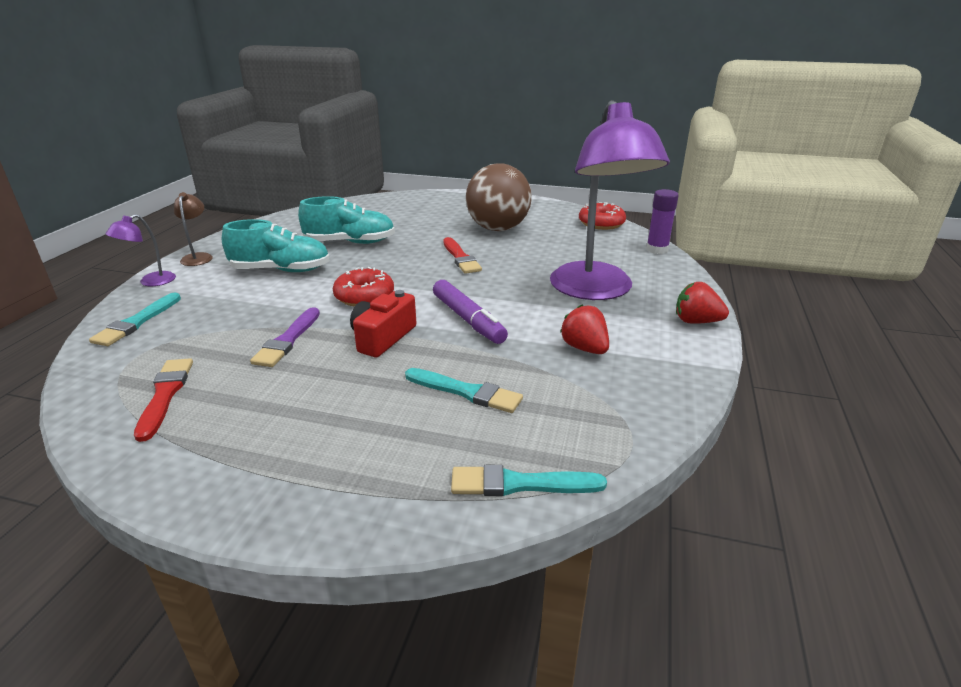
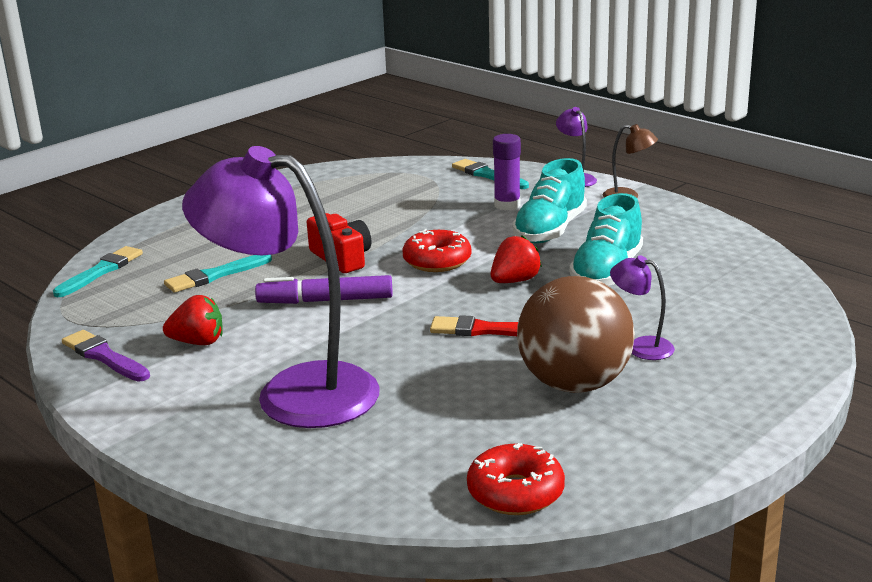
camera: 120 degrees right, 5 degrees down
red brush [134,358,193,442] -> none
purple brush [250,307,320,367] -> purple brush moved to [62,330,150,382]
purple glue stick [646,189,679,254] -> purple glue stick moved to [493,134,521,210]
red strawberry [676,282,729,324] -> red strawberry moved to [491,235,542,283]
none -> purple lamp [610,255,675,360]

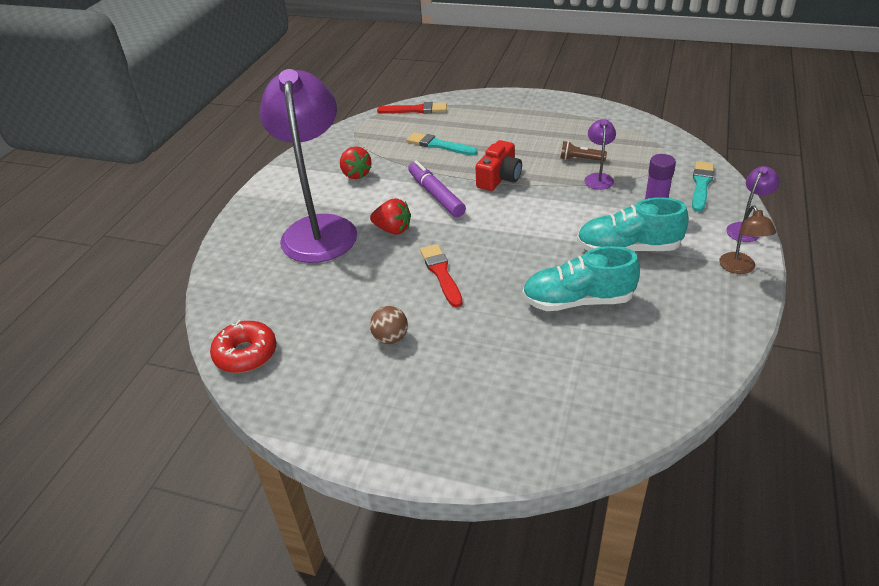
camera: 65 degrees right, 15 degrees up
turquoise brush [53,246,143,297] -> red brush [377,102,447,114]
purple brush [62,330,150,382] -> none
red donut [402,229,471,272] -> none
red strawberry [491,235,542,283] -> red strawberry moved to [370,198,411,235]
brown ball [517,276,635,393] -> brown ball [370,306,408,344], size x0.43
purple lamp [610,255,675,360] -> purple lamp moved to [585,119,616,190]
none -> brown flashlight [560,141,607,161]

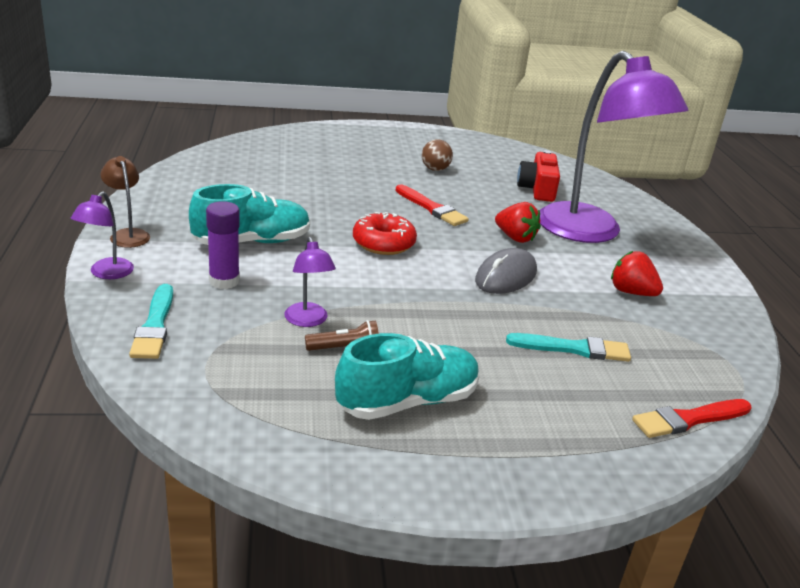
camera: 150 degrees right, 10 degrees down
red donut [210,320,276,373] -> red donut moved to [353,212,417,255]
red strawberry [370,198,411,235] -> red strawberry turned 135 degrees counterclockwise [495,202,541,243]
purple marker [408,160,466,217] -> grey mouse [475,248,537,294]
red camera [476,140,522,191] -> red camera moved to [517,150,560,202]
turquoise shoe [522,246,640,311] -> turquoise shoe moved to [335,333,480,420]

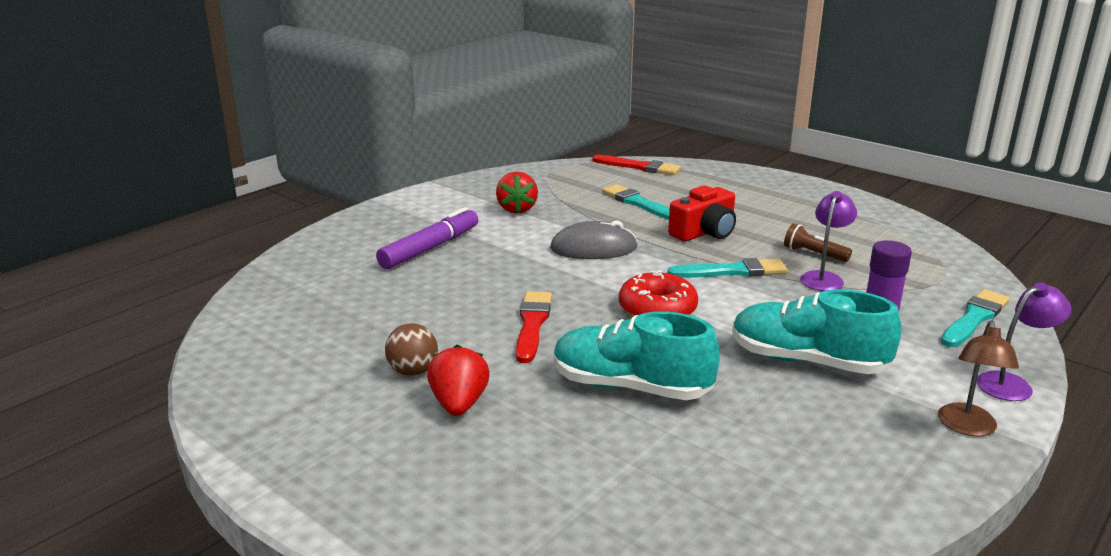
camera: 130 degrees left, 5 degrees down
turquoise shoe [335,333,480,420] -> turquoise shoe moved to [554,311,720,400]
red strawberry [495,202,541,243] -> red strawberry moved to [427,345,490,416]
red camera [517,150,560,202] -> red camera moved to [668,186,736,241]
purple lamp [540,50,688,243] -> purple marker [376,207,478,269]
none -> turquoise brush [668,258,787,278]

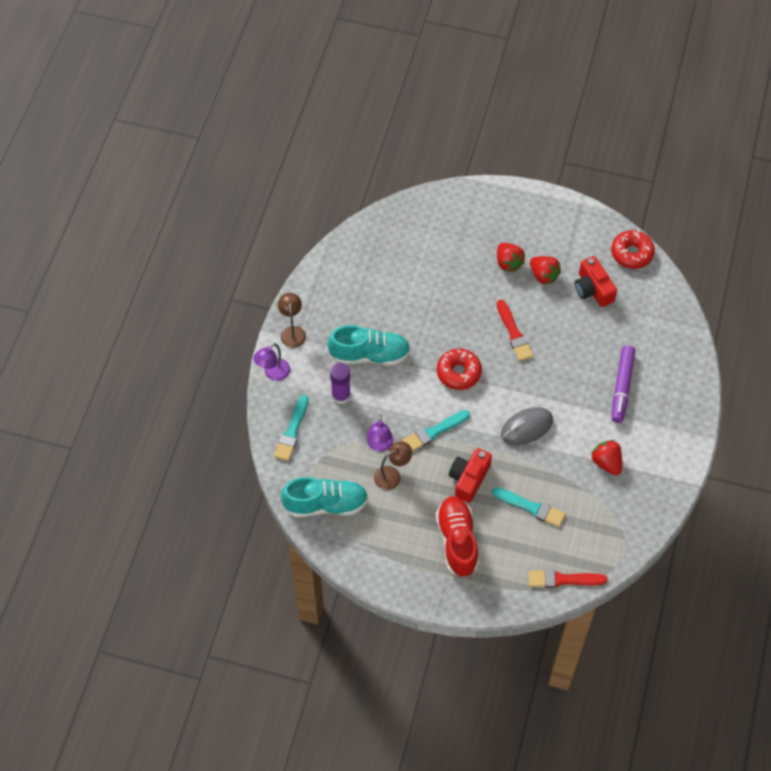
camera: 155 degrees right, 35 degrees up
brown ball [385,323,438,376] -> red strawberry [530,256,561,285]
turquoise shoe [554,311,720,400] -> turquoise shoe moved to [281,477,368,517]
brown flashlight [784,223,852,262] -> brown lamp [374,441,412,490]
none -> red shoe [436,496,479,578]
none -> red camera [575,256,617,307]
none -> red donut [611,230,655,269]

